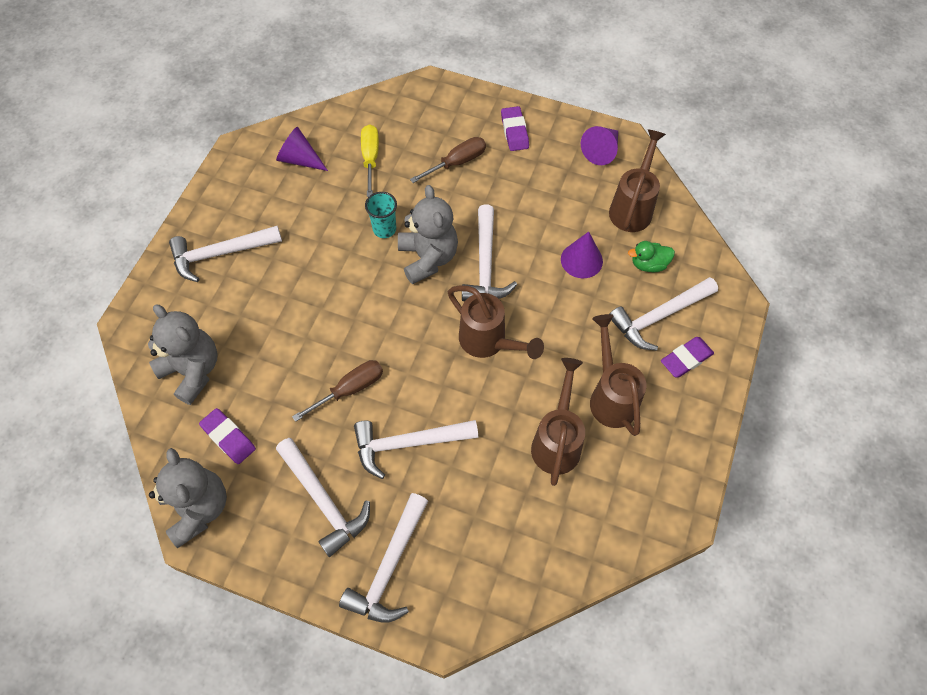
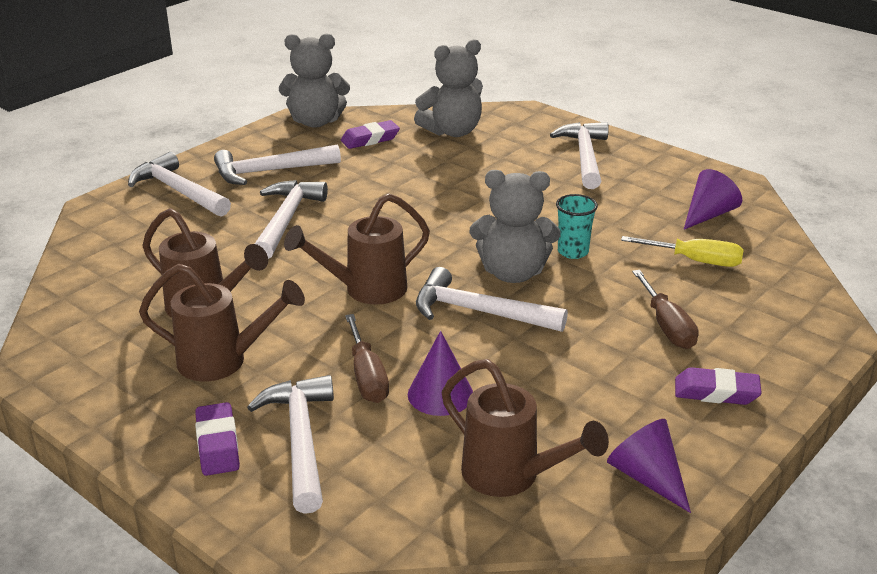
camera: 110 degrees right, 30 degrees down
brown screwdriver [292,360,383,422] -> brown screwdriver moved to [345,314,389,403]
green duck [628,241,675,272] -> none

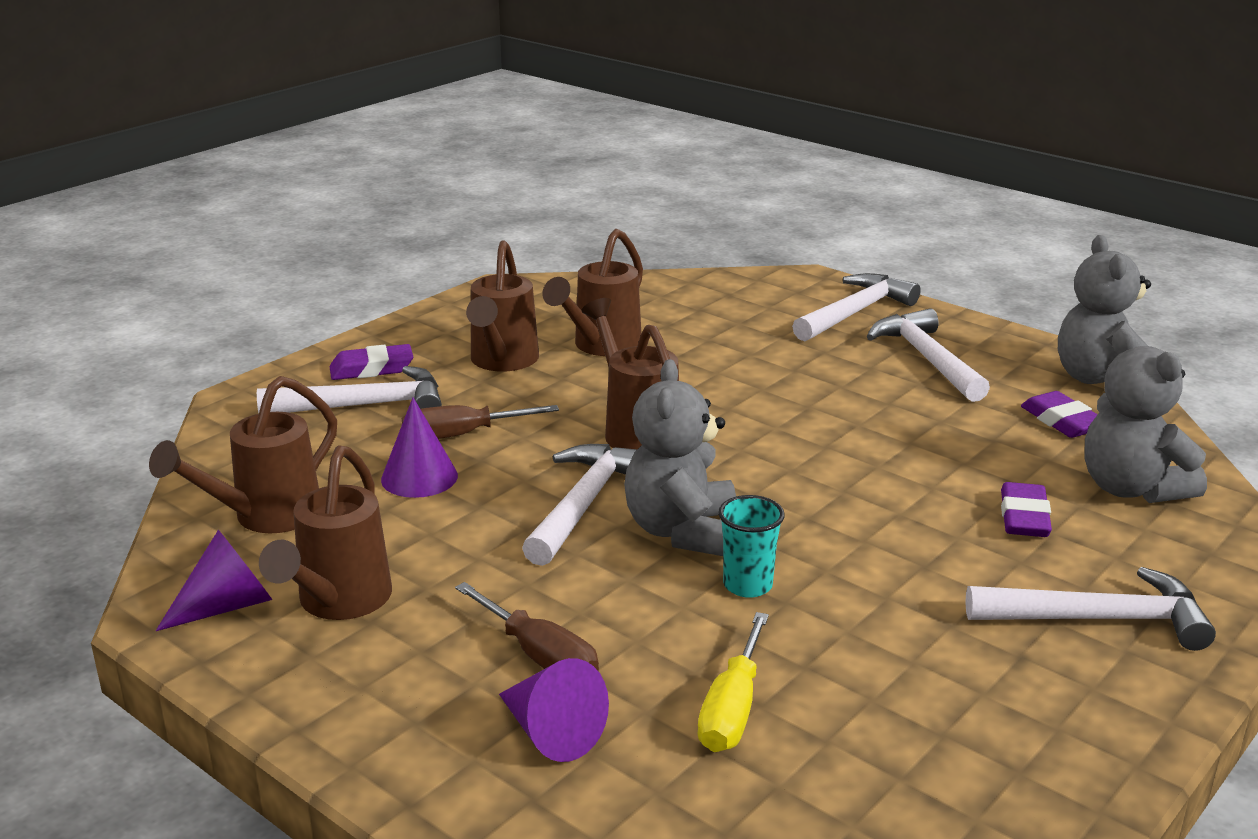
camera: 90 degrees right, 5 degrees down
white hammer [255,180,328,259] -> none
brown screwdriver [632,270,699,349] -> brown screwdriver turned 120 degrees counterclockwise [455,582,599,672]
purple eraser [675,367,762,405] -> purple eraser moved to [1001,482,1052,537]
purple cone [684,169,742,230] -> purple cone moved to [499,658,609,762]
none -> brown watering can [259,445,392,620]

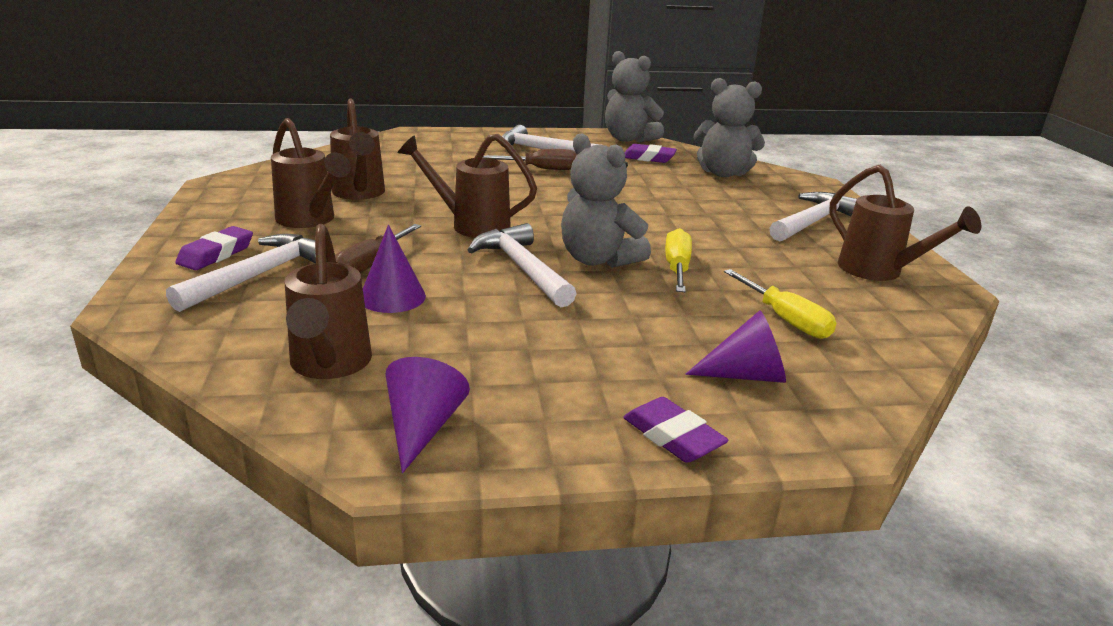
camera: 50 degrees left, 0 degrees up
brown watering can [259,445,392,620] -> brown watering can moved to [829,165,981,281]
brown screwdriver [455,582,599,672] -> brown screwdriver moved to [483,149,578,170]
turquoise cup [718,495,785,598] -> yellow screwdriver [665,228,692,292]
white hammer [792,273,921,341] -> none
purple eraser [1001,482,1052,537] -> purple eraser moved to [623,397,729,463]

